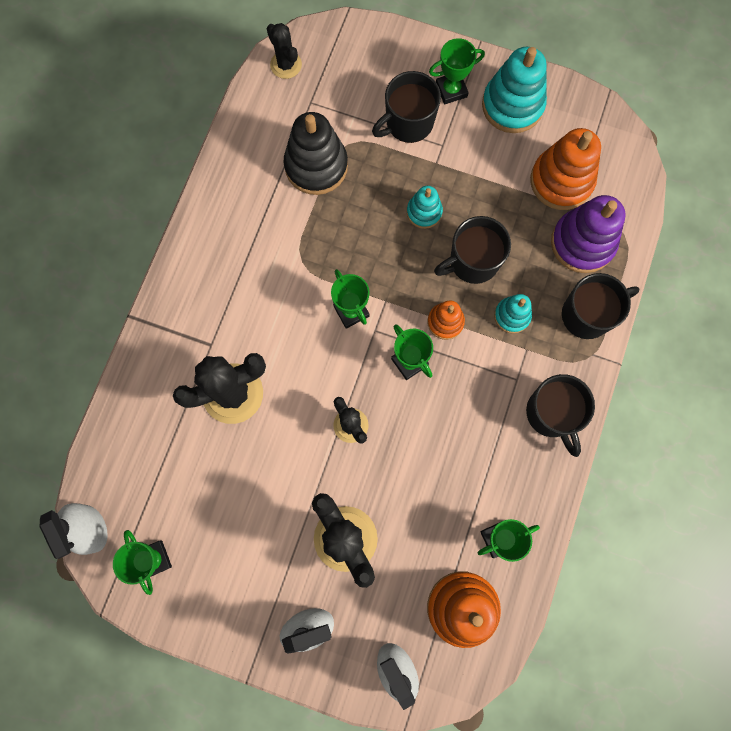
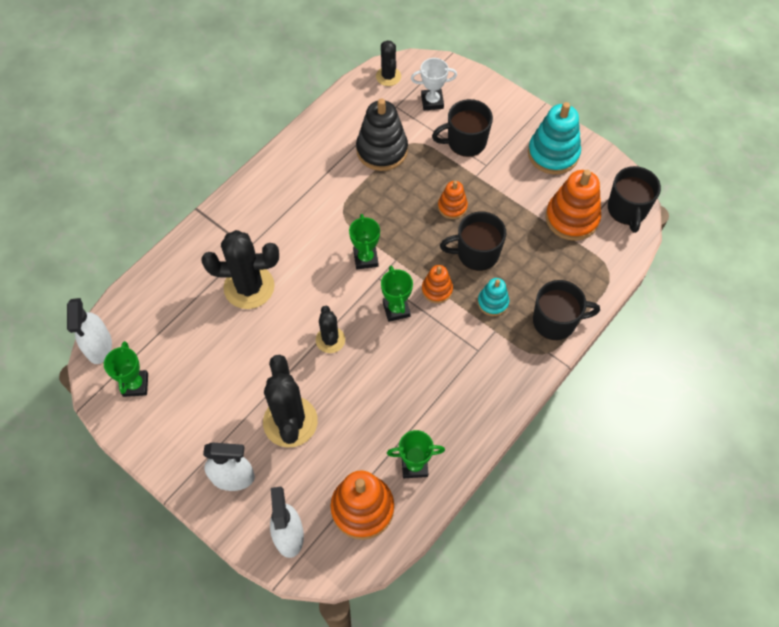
camera: 20 degrees right, 15 degrees down
turquoise stacking toy [407,186,443,229] -> orange stacking toy [438,181,468,219]
green trophy [429,38,485,105] -> none
black mug [526,374,595,457] -> black mug moved to [608,166,661,233]
purple stacking toy [551,195,626,273] -> none
none -> white trophy [411,58,457,110]

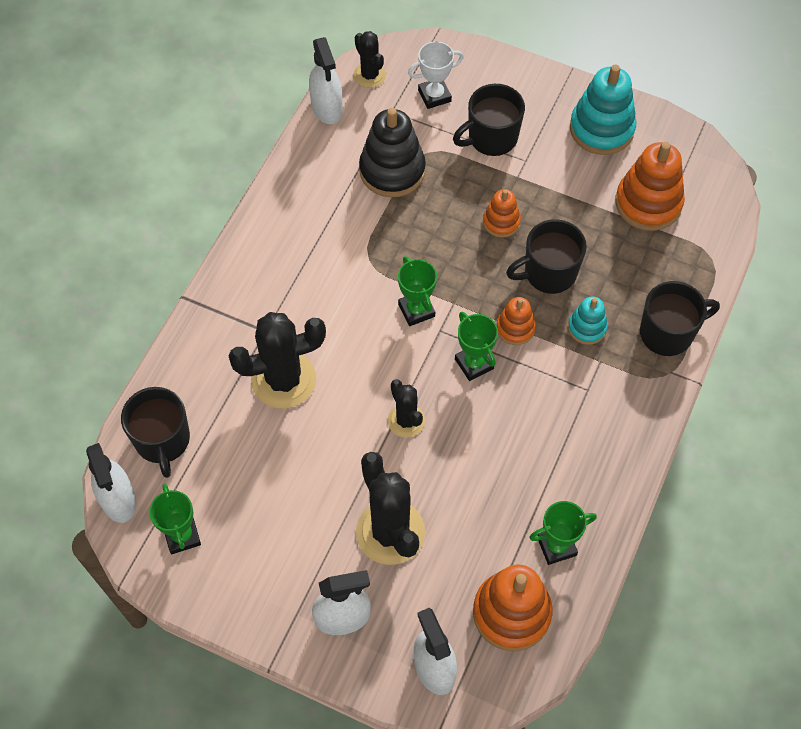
camera: 15 degrees left, 0 degrees up
black mug [608,166,661,233] -> black mug moved to [121,387,190,478]
none -> white spray bottle [309,37,343,124]

